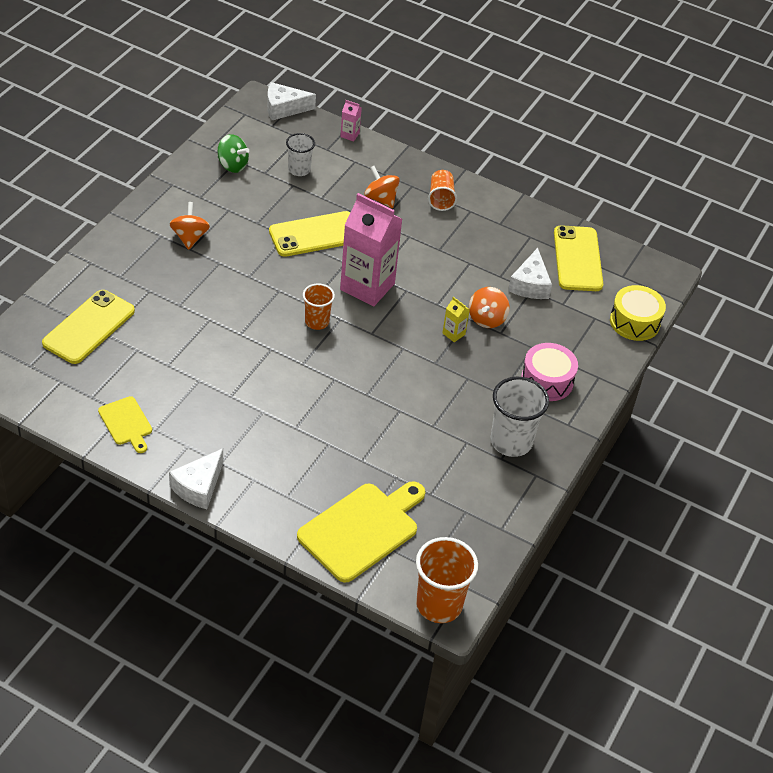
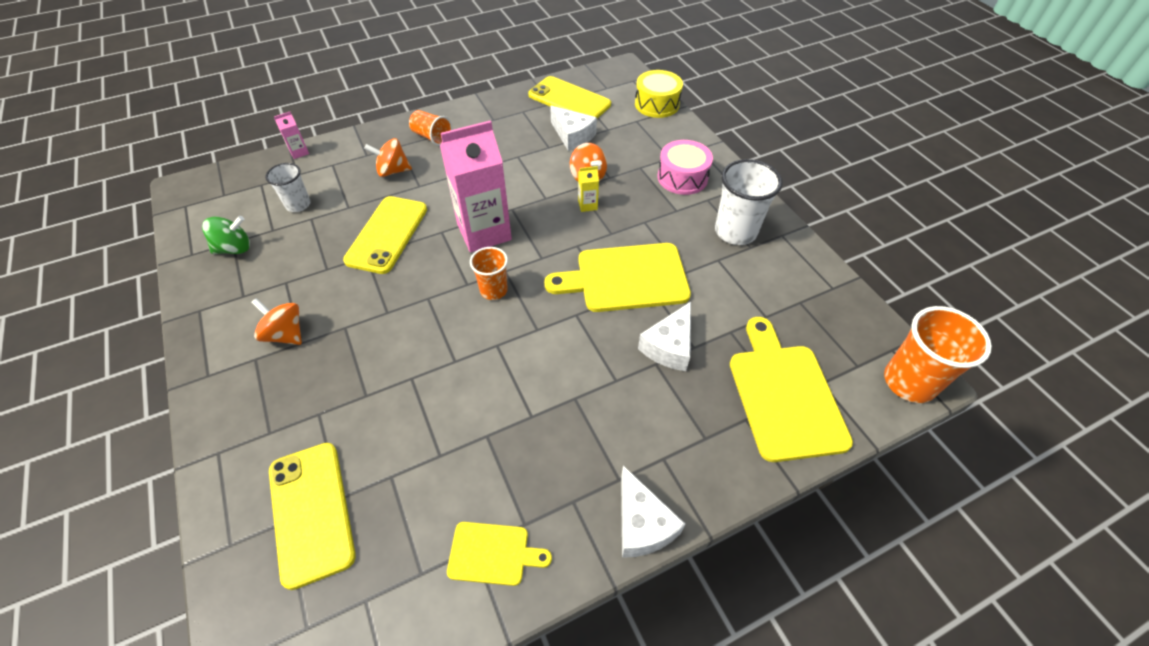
camera: 50 degrees left, 5 degrees up
white cheese [267,82,316,120] -> white cheese moved to [638,302,691,371]
none -> yellow cutting board [544,243,691,312]

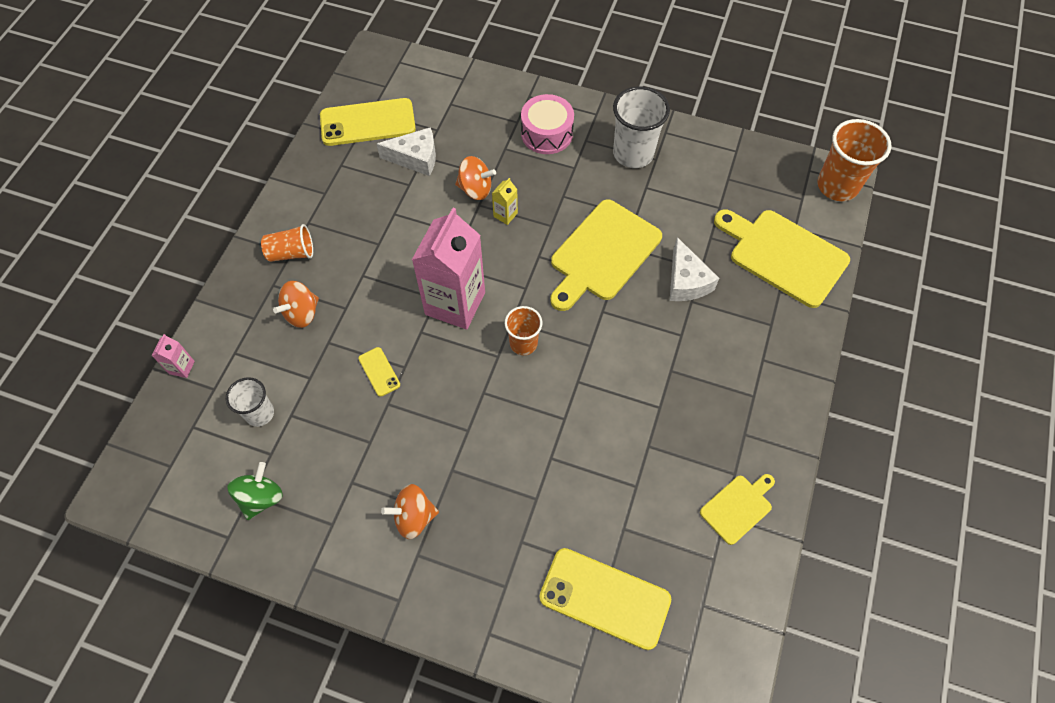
camera: 45 degrees left, 10 degrees up
yellow phone [343,196,427,274] -> yellow phone [358,347,400,396], size x0.47
white cheese [621,466,685,558] -> none
yellow drum [635,70,683,118] -> none

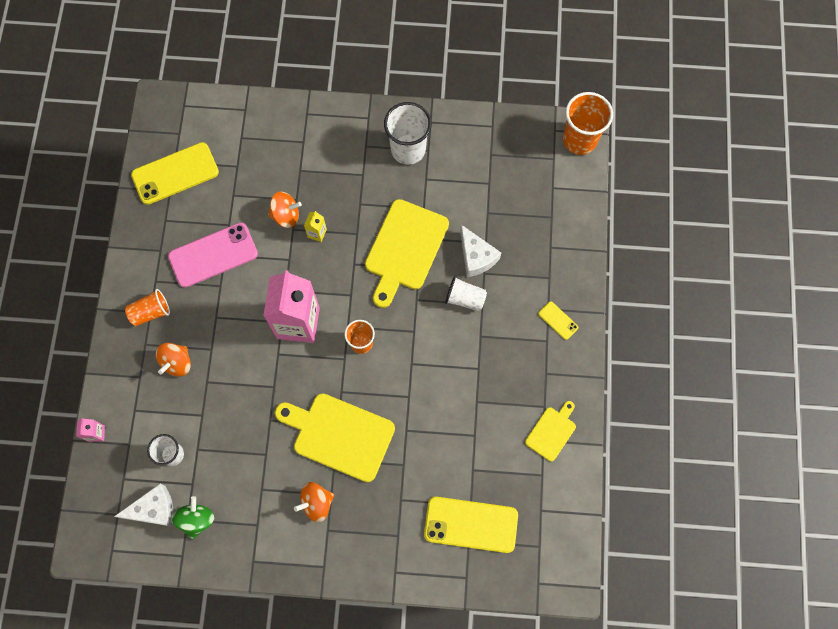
camera: 15 degrees left, 10 degrees up
yellow phone [358,347,400,396] -> yellow phone moved to [538,301,578,340]
white cheese [377,127,436,176] -> white cheese moved to [114,484,173,527]
pink drum [521,94,574,154] -> none
yellow cutting board [714,209,850,308] -> yellow cutting board moved to [275,393,395,482]
none -> pink phone [168,223,258,288]
none -> white cup [445,276,487,311]

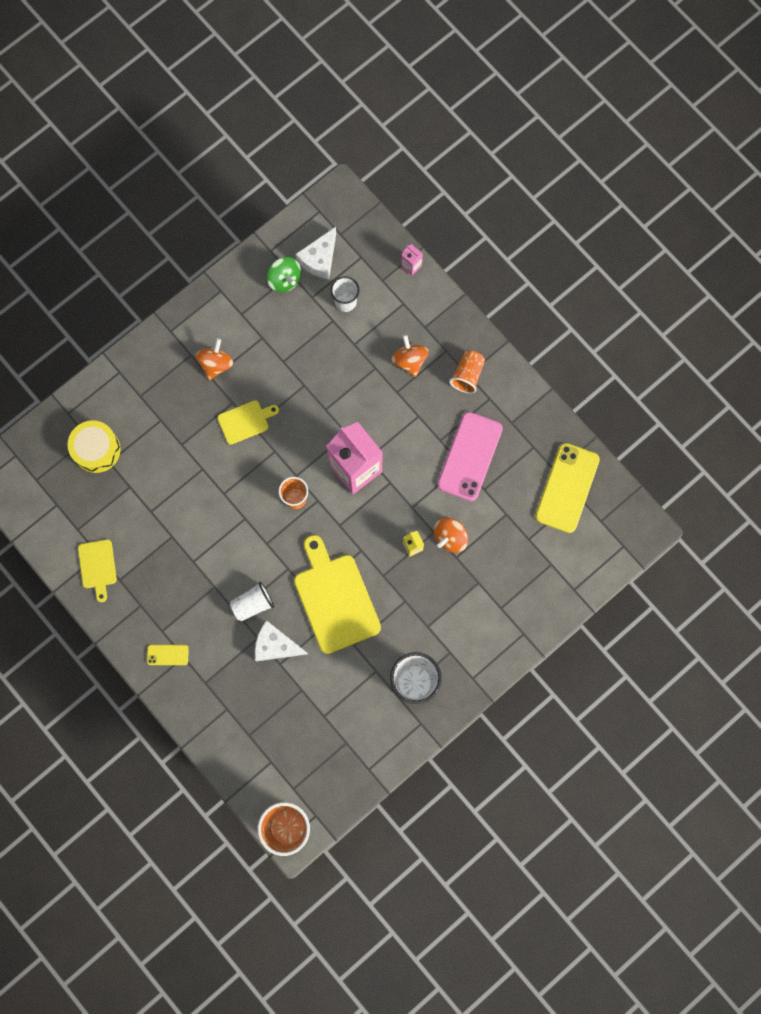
camera: 135 degrees right, 5 degrees up
yellow cutting board [275,393,395,482] -> yellow cutting board [218,400,279,445], size x0.53
yellow phone [424,497,518,553] -> yellow drum [68,420,121,473]

